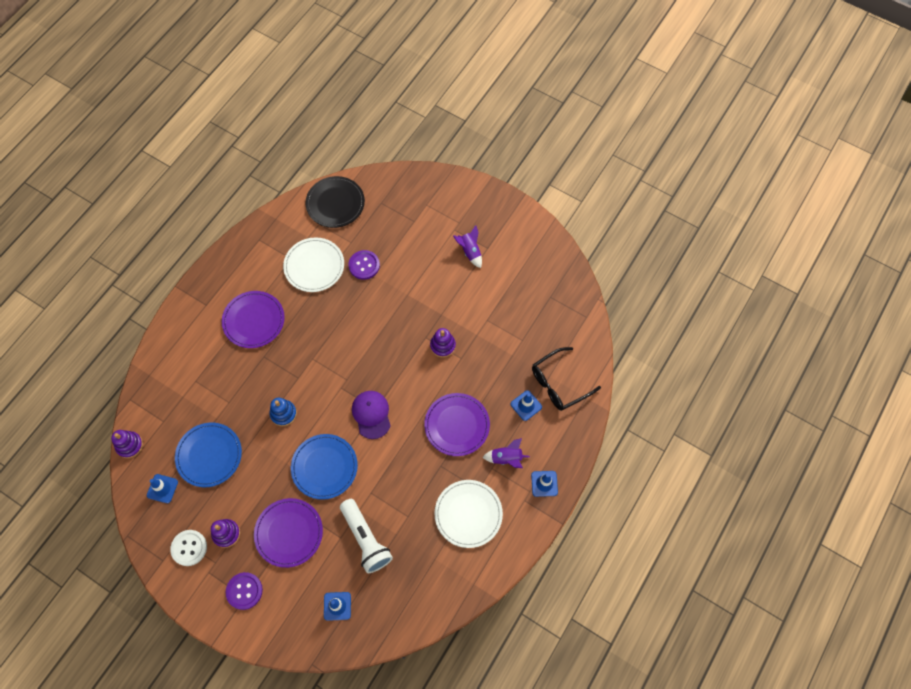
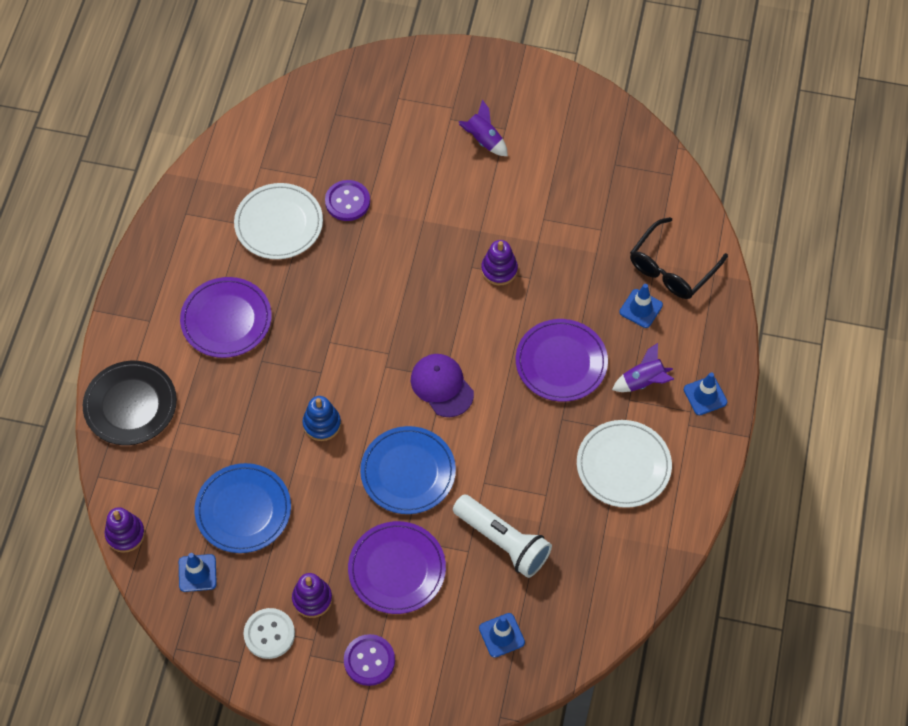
camera: 20 degrees left, 5 degrees down
black plate [305,176,365,228] -> black plate moved to [83,361,177,445]

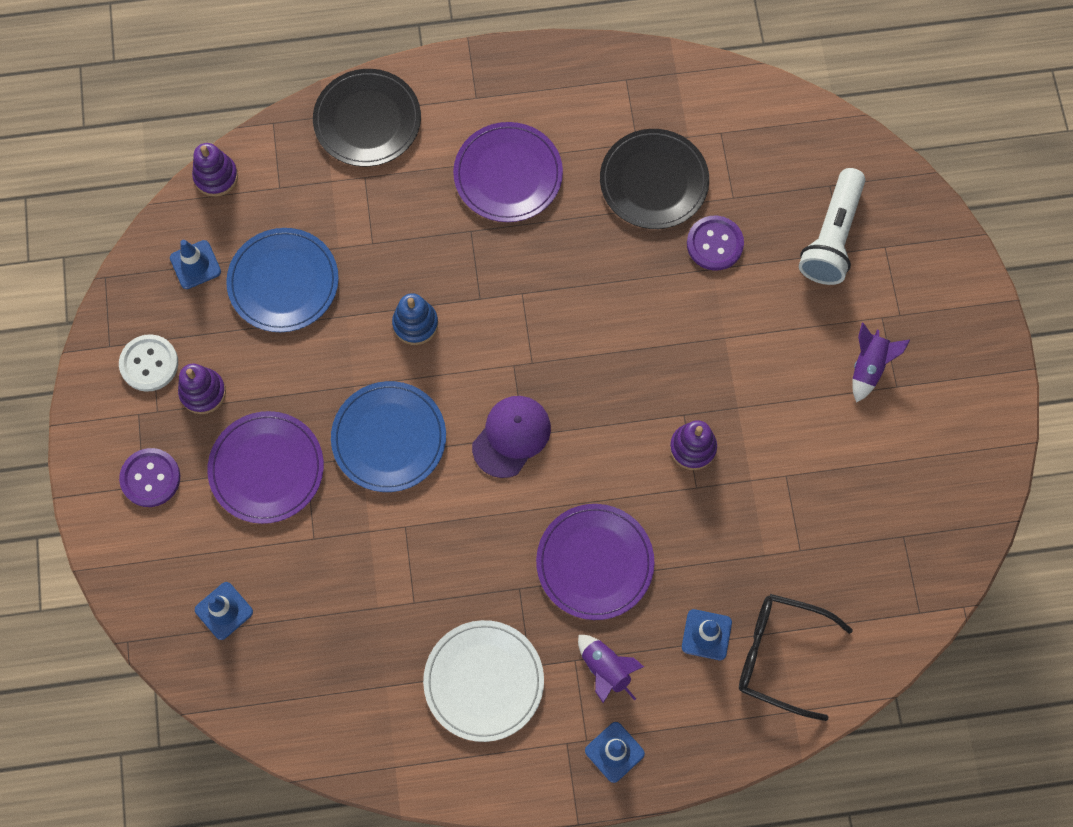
camera: 70 degrees right, 10 degrees up
white plate [234,183,323,259] -> black plate [600,129,709,229]
white flashlight [453,494,552,578] -> white flashlight moved to [799,168,865,285]

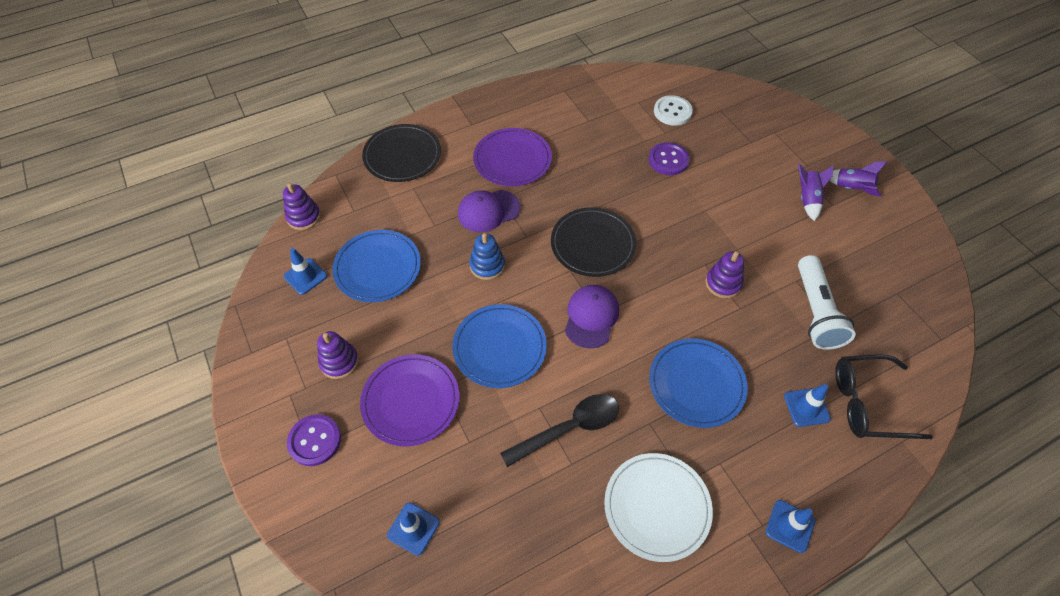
camera: 20 degrees left, 15 degrees down
white button [119,334,178,392] -> white button moved to [654,95,693,126]
purple plate [536,504,654,620] -> blue plate [649,338,748,428]
purple rocket [578,635,644,703] -> purple rocket moved to [829,161,888,197]
black plate [600,129,709,229] -> black plate moved to [551,207,637,277]
white flashlight [799,168,865,285] -> white flashlight moved to [798,255,856,350]
none -> purple cap [458,190,520,232]
none -> black spoon [500,394,619,467]

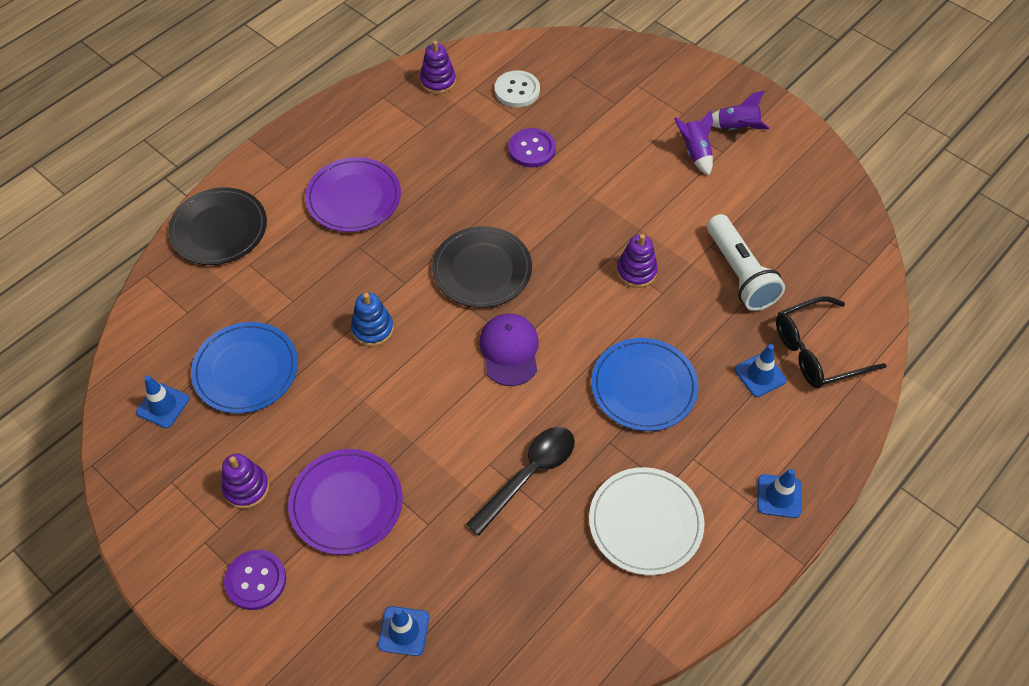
camera: 20 degrees left, 0 degrees up
purple stacking toy [283,183,321,230] -> purple stacking toy moved to [420,41,456,94]
blue plate [452,304,547,388] -> none
purple cap [458,190,520,232] -> none

